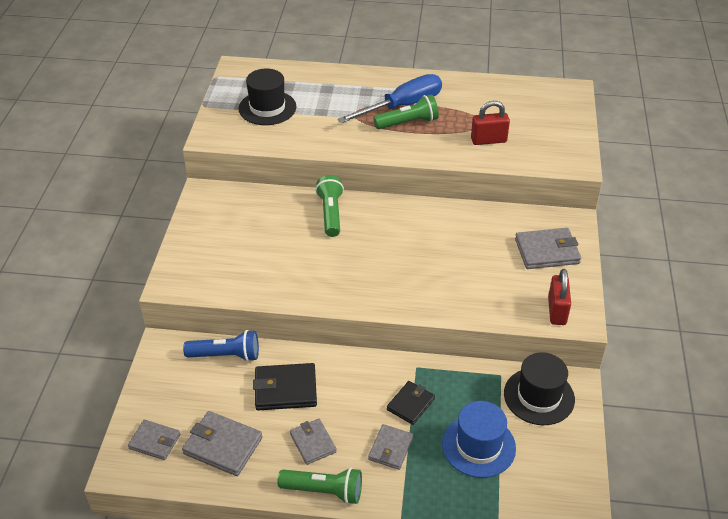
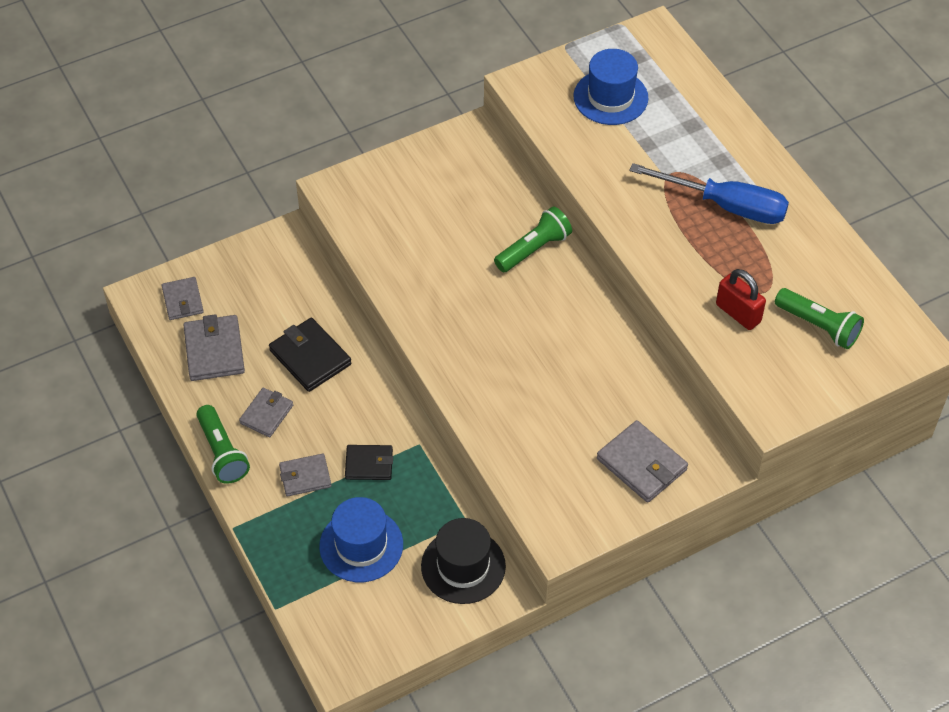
camera: 55 degrees right, 10 degrees up
blue flashlight [183,330,259,362] -> none
black hat [238,69,297,125] -> blue hat [573,49,648,125]
green flashlight [373,94,439,129] -> green flashlight moved to [775,288,864,349]
red padlock [548,269,571,325] -> none

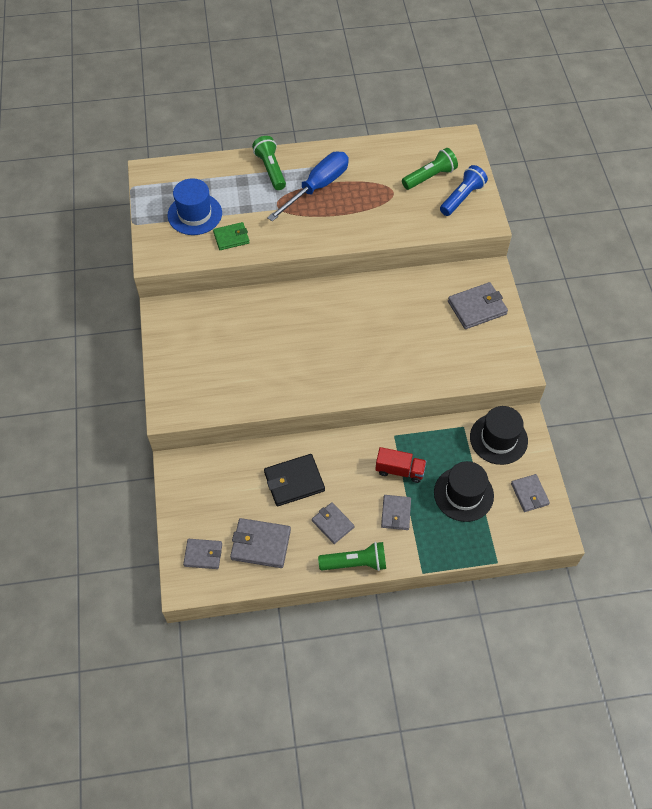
camera: 70 degrees left, 5 degrees up
blue hat [319,497,403,582] -> black hat [434,461,494,522]
black wallet [345,445,393,480] -> red truck [375,447,426,483]
green flashlight [494,206,572,272] -> green flashlight moved to [252,136,286,190]
red padlock [716,269,766,330] -> none
none -> green wallet [213,222,250,250]
none -> blue flashlight [440,165,488,216]
none -> grey wallet [511,474,550,512]

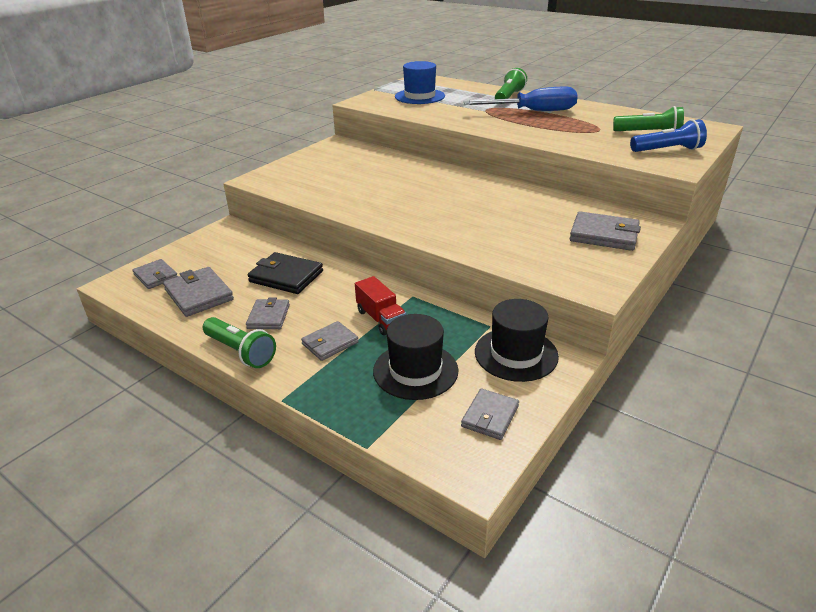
camera: 45 degrees right, 25 degrees down
green wallet [213,222,250,250] -> none

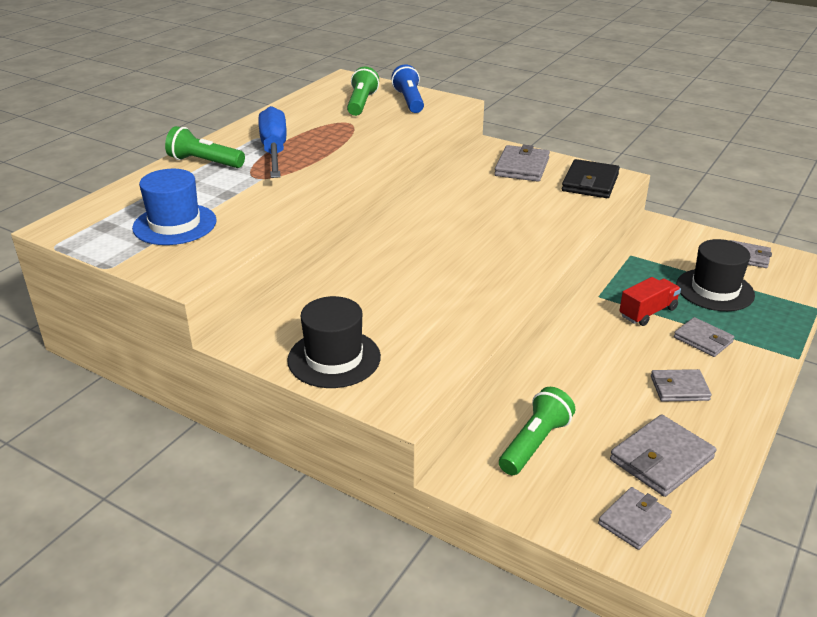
camera: 95 degrees left, 0 degrees up
green flashlight [203,317,276,368] -> green flashlight moved to [499,387,575,475]
black wallet [248,252,323,294] -> black wallet moved to [562,159,620,198]
black hat [475,299,559,382] -> black hat moved to [287,296,381,388]

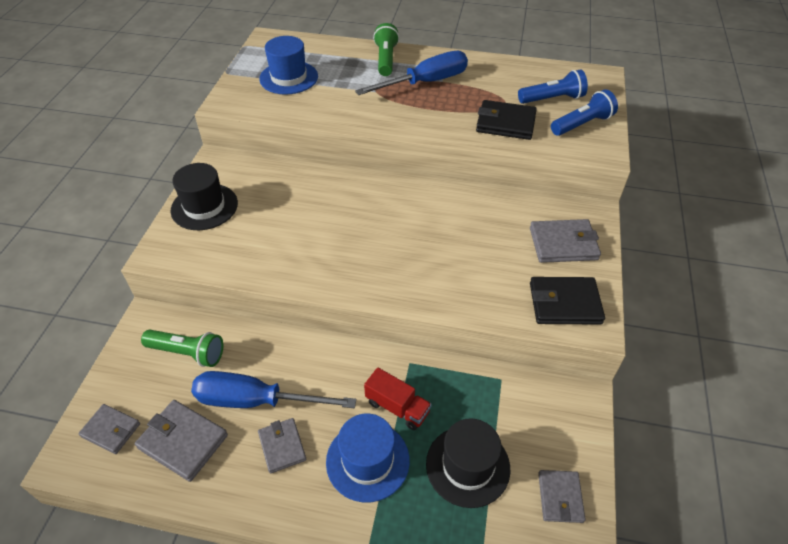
camera: 70 degrees right, 15 degrees up
green flashlight [347,67,379,116] -> blue flashlight [518,70,588,104]
grey wallet [674,317,734,357] -> blue hat [326,414,410,502]
none -> blue screwdriver [191,371,356,408]
none -> black wallet [476,100,537,140]

